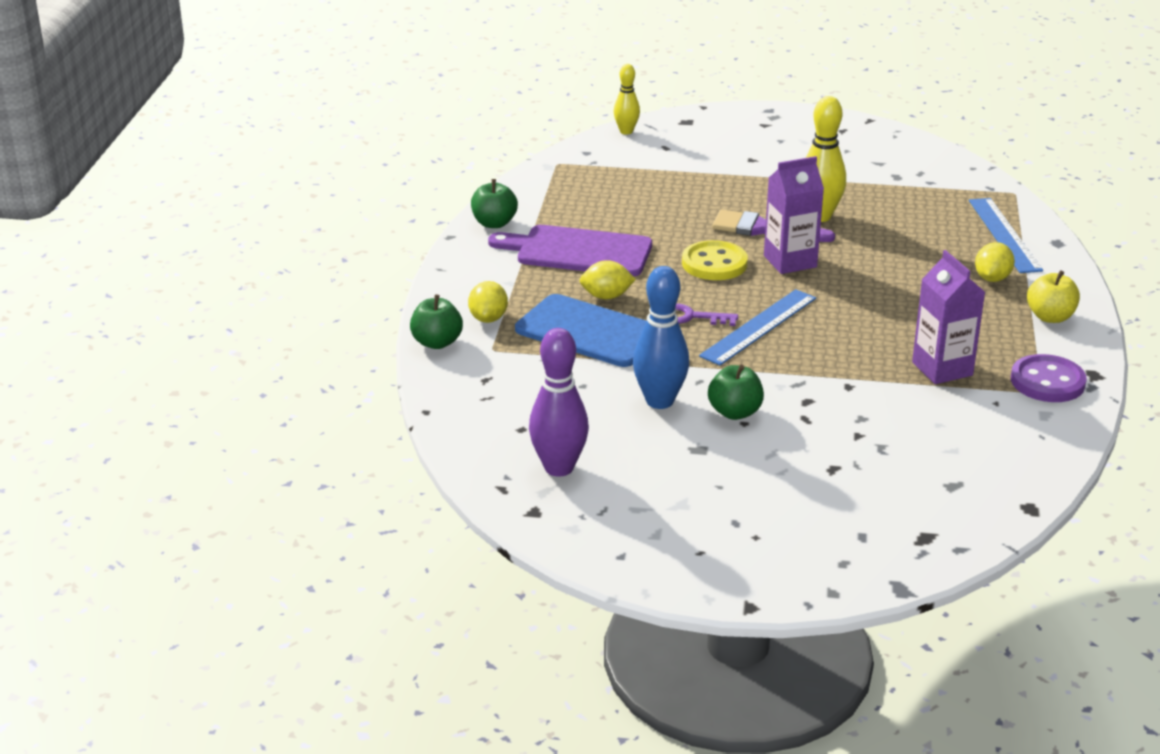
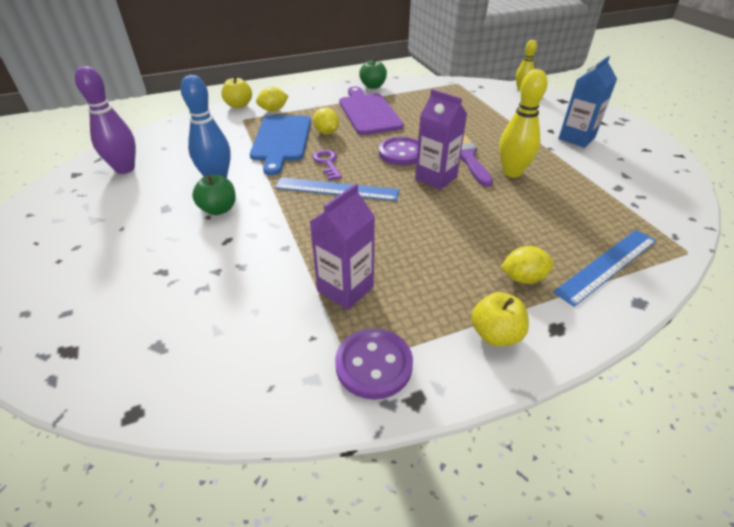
camera: 60 degrees right, 10 degrees up
green apple [410,294,463,349] -> yellow apple [221,75,252,108]
yellow button [682,240,748,280] -> purple button [379,137,418,166]
none -> blue carton [558,56,617,148]

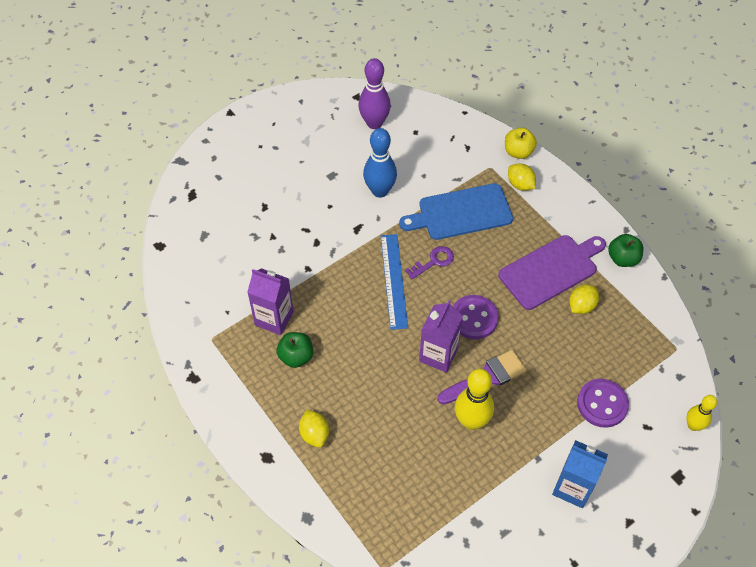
camera: 75 degrees right, 15 degrees up
green apple [192,175,236,215] -> green apple moved to [277,332,313,368]
yellow lemon [313,108,339,134] -> yellow lemon moved to [569,285,599,314]
purple button [335,328,413,400] -> purple button moved to [577,379,629,428]
yellow apple [471,292,529,346] -> none
blue ruler [553,230,657,307] -> none

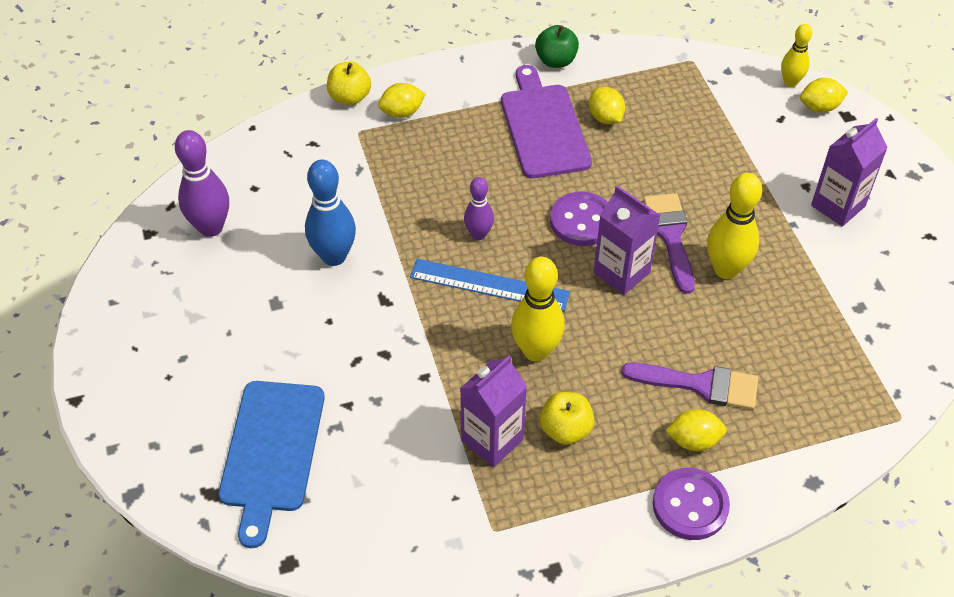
camera: 70 degrees left, 5 degrees down
green apple [277,332,313,368] -> yellow apple [540,392,594,445]
blue cutting board [399,183,513,240] -> blue cutting board moved to [218,381,325,548]
purple key [405,246,454,279] -> purple bowling pin [464,177,494,240]
blue carton [552,440,608,508] -> purple carton [811,118,888,227]
purple button [577,379,629,428] -> purple button moved to [653,468,730,540]
none -> yellow bowling pin [511,257,565,362]
none -> purple brush [621,363,758,410]
none -> yellow lemon [800,78,848,113]

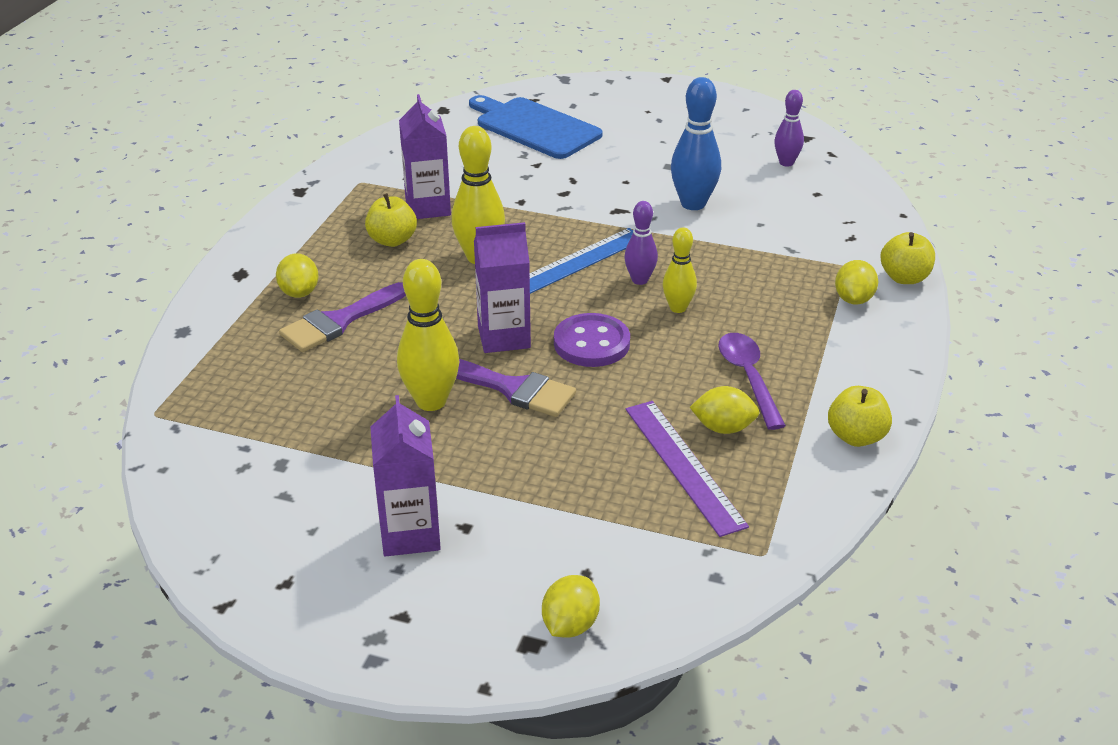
camera: 125 degrees right, 15 degrees down
purple bowling pin [175,130,229,237] -> purple bowling pin [774,90,804,166], size x0.61
purple cutting board [501,65,592,178] -> purple spoon [718,333,786,430]
green apple [535,25,579,68] -> yellow apple [828,386,892,447]
purple button [653,468,730,540] -> none
yellow lemon [665,409,727,451] -> yellow lemon turned 45 degrees counterclockwise [276,253,319,298]
yellow bowling pin [781,24,812,87] -> yellow bowling pin moved to [663,227,697,313]
none -> purple ruler [626,401,749,537]

